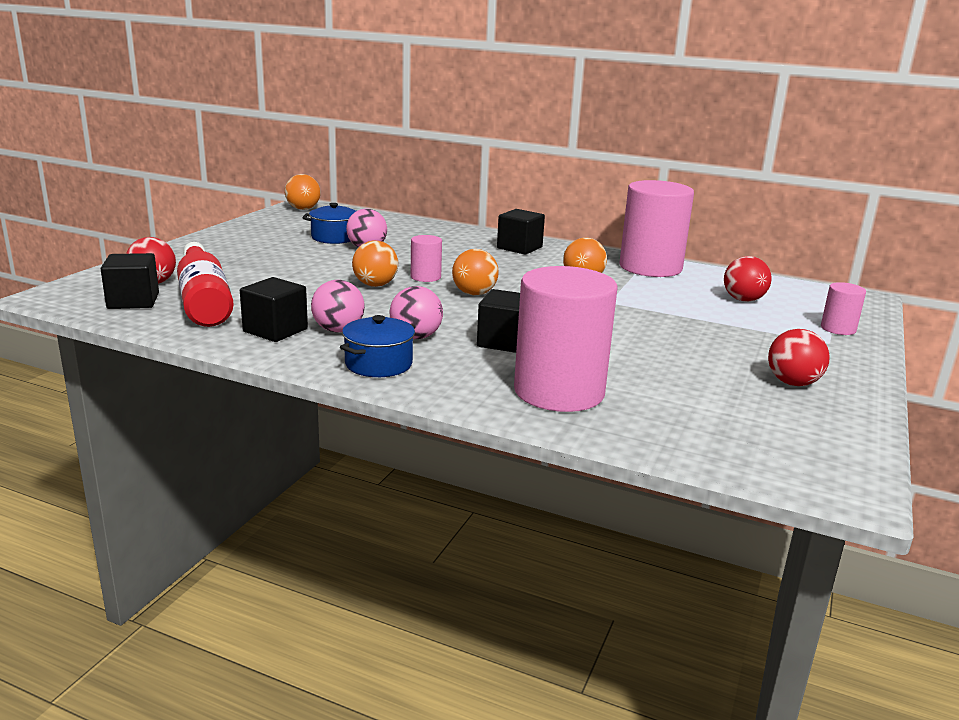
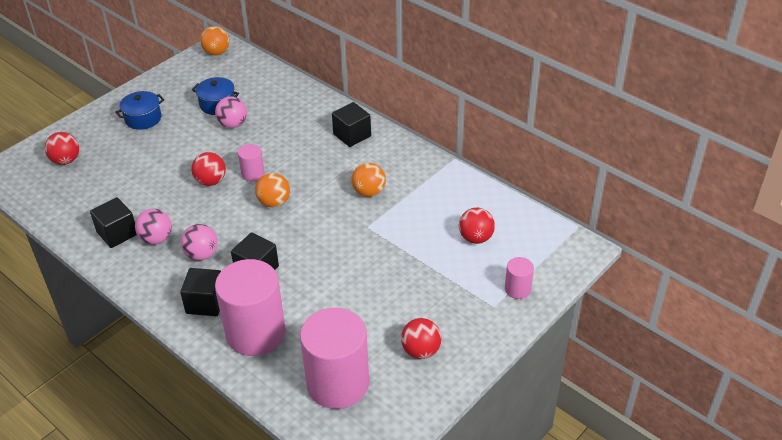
camera: 20 degrees right, 20 degrees up
black cube [101,253,159,309] -> black cube moved to [180,268,221,316]
red bottle [177,242,234,327] -> none
blue pot [340,315,415,377] -> blue pot moved to [115,91,165,130]
orange ball [352,241,398,287] -> red ball [191,152,226,186]
pink cylinder [619,180,694,277] -> pink cylinder moved to [300,308,369,409]

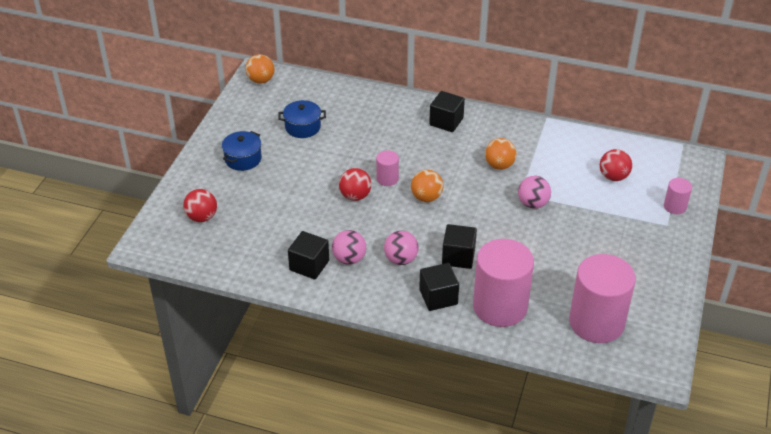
camera: 25 degrees left, 0 degrees up
pink ball [215,96,247,128] -> pink ball moved to [518,176,551,209]
red ball [401,318,441,359] -> none

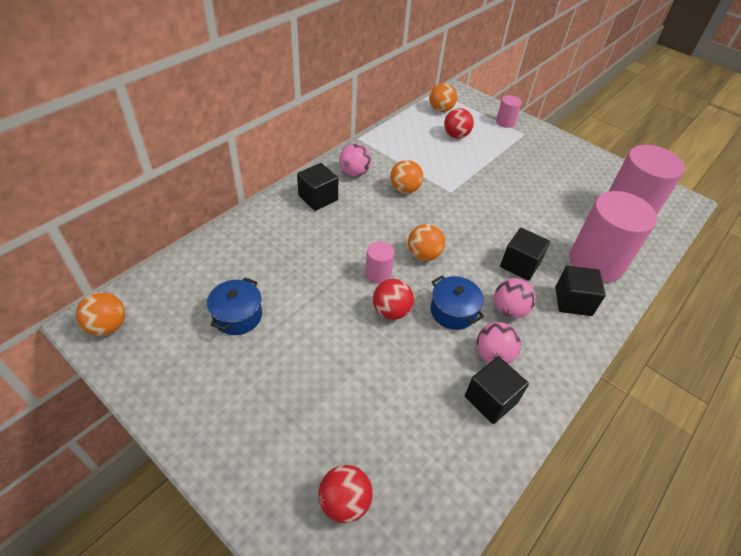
camera: 70 degrees left, 5 degrees up
blue pot [222,131,262,171] -> blue pot moved to [431,276,484,330]
pink ball [518,176,551,209] -> pink ball moved to [339,144,371,177]
none -> orange ball [429,83,457,112]

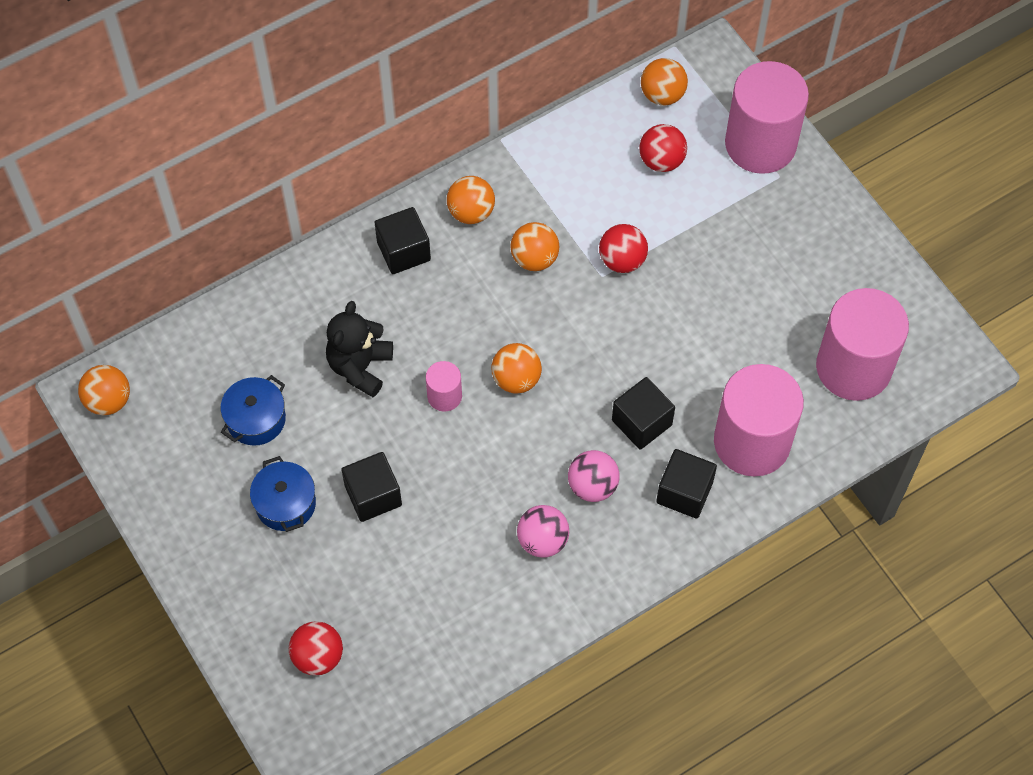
camera: 20 degrees right, 15 degrees up
pink ball [339,144,371,177] -> orange ball [447,176,495,224]
red ball [373,279,414,320] -> red ball moved to [599,224,648,273]
blue pot [431,276,484,330] -> blue pot moved to [250,456,316,532]
black cube [465,356,529,424] -> black cube moved to [341,452,402,522]
pink cylinder [496,95,522,128] -> pink cylinder [725,61,809,174], size x2.20
none -> black teddy bear [326,301,393,397]

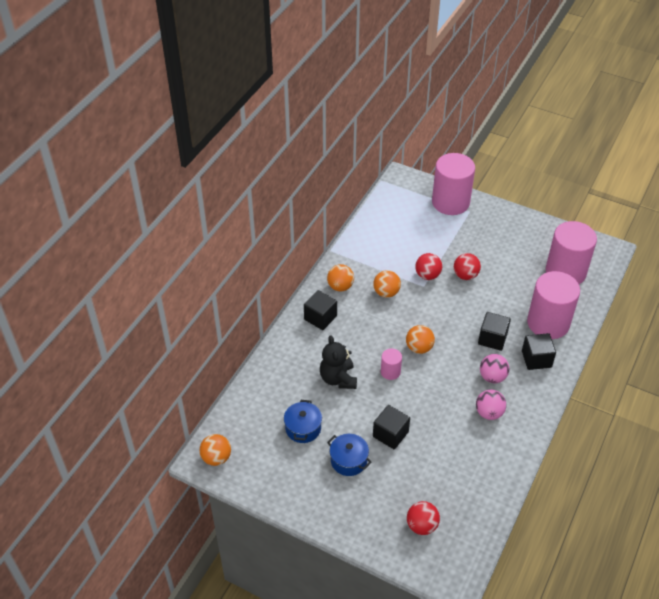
camera: 30 degrees left, 15 degrees down
red ball [639,124,687,172] -> red ball moved to [454,253,481,280]
orange ball [641,58,688,105] -> none

